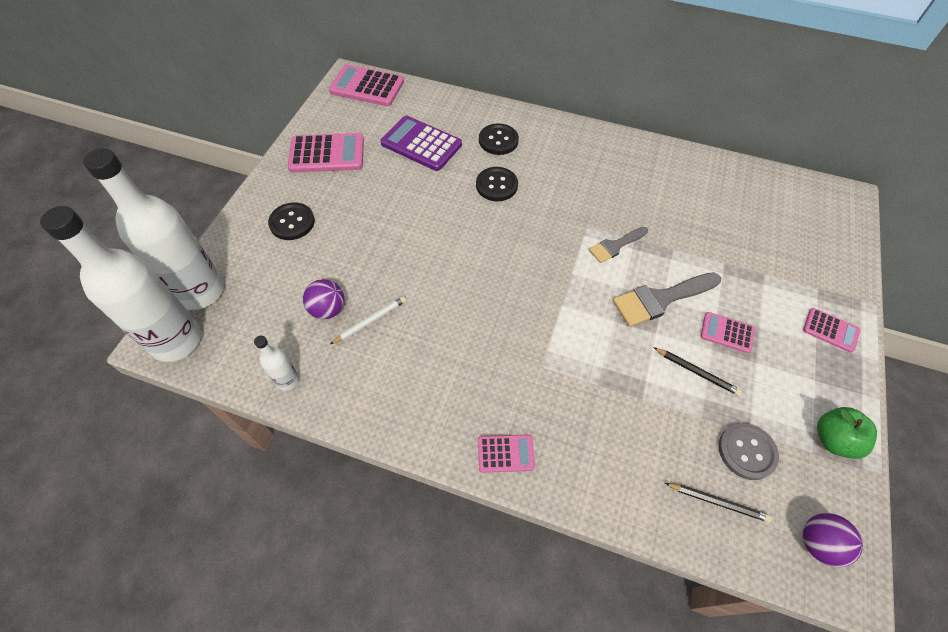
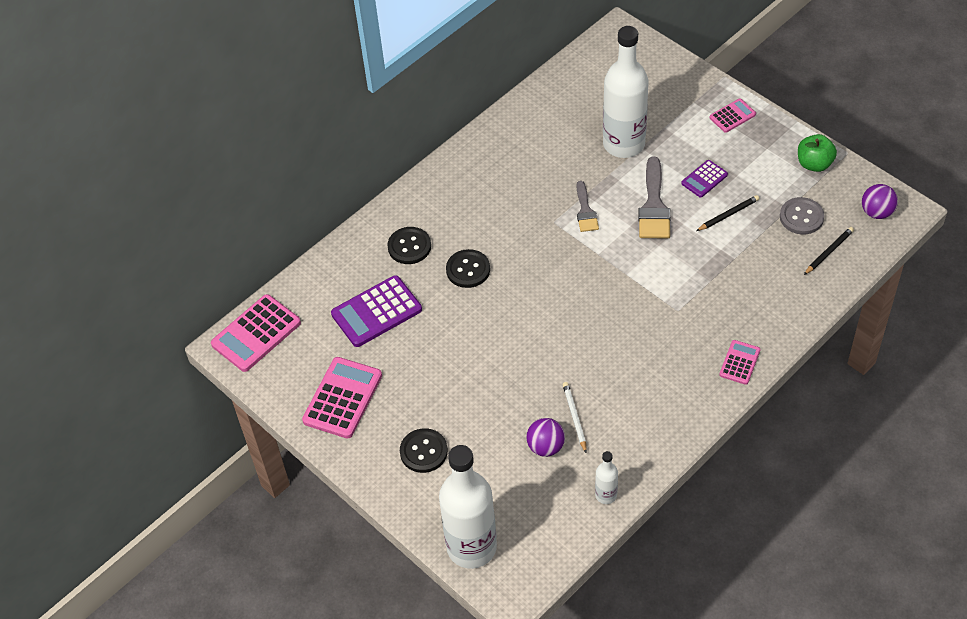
camera: 60 degrees left, 5 degrees down
white bottle [40,206,201,362] -> white bottle moved to [603,26,649,158]
pink calculator [701,312,755,353] -> purple calculator [681,160,728,198]

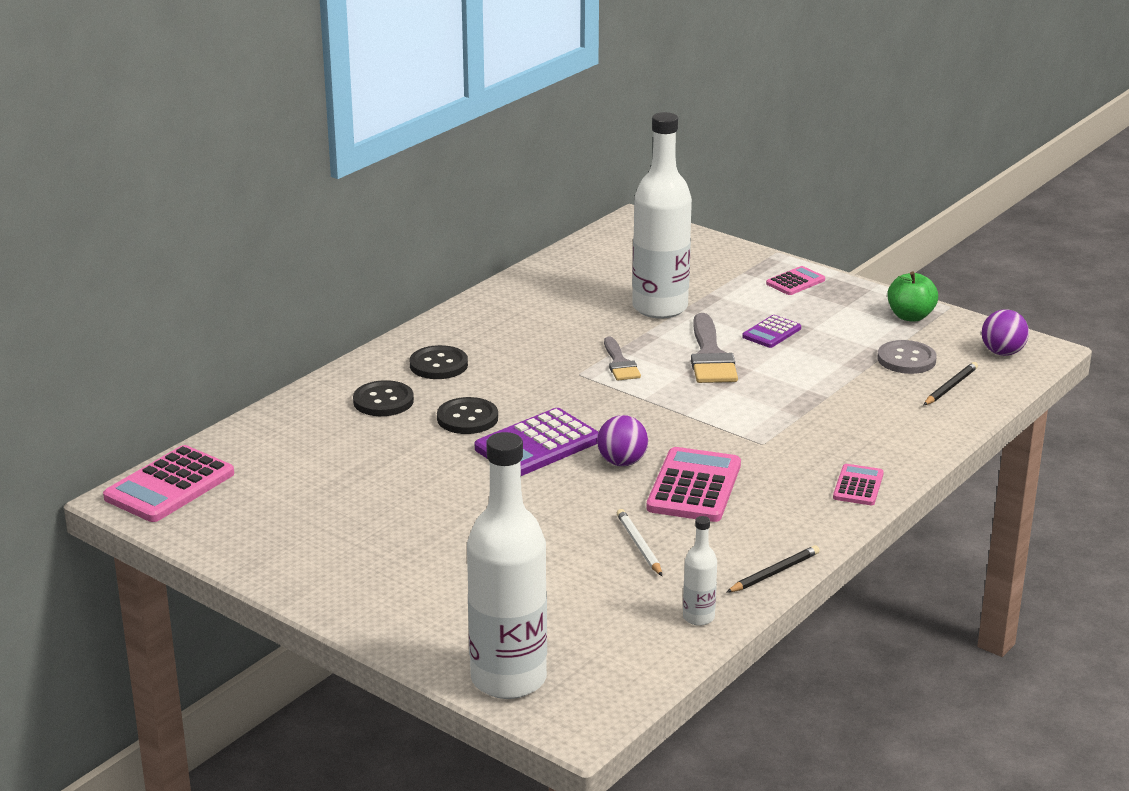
camera: 10 degrees left, 25 degrees down
pink calculator [302,357,382,439] -> pink calculator moved to [646,447,741,522]
purple calculator [331,275,422,347] -> purple calculator moved to [475,408,599,476]
black button [400,428,448,473] -> black button moved to [410,345,468,379]
purple ball [526,418,565,457] -> purple ball moved to [597,415,648,466]
black pencil [696,195,759,231] -> black pencil moved to [726,545,820,593]

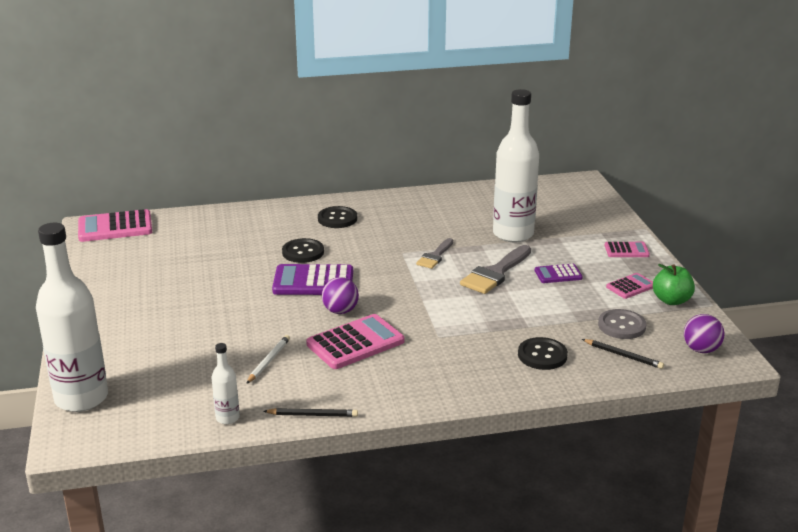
camera: 40 degrees right, 0 degrees up
black button [353,380,414,416] -> black button moved to [518,337,568,370]
pink calculator [833,464,884,505] -> pink calculator moved to [606,273,653,299]
black pencil [924,362,978,405] -> black pencil turned 45 degrees clockwise [582,339,664,369]

